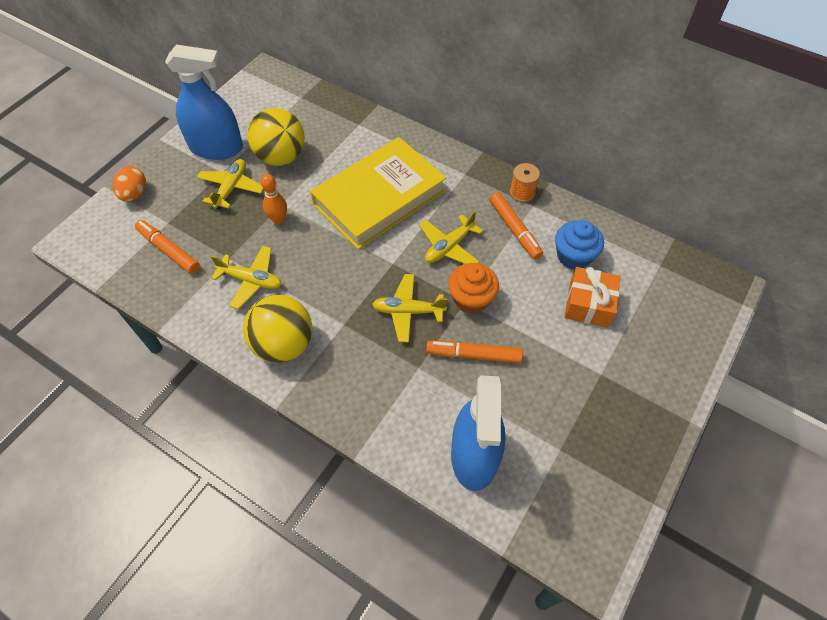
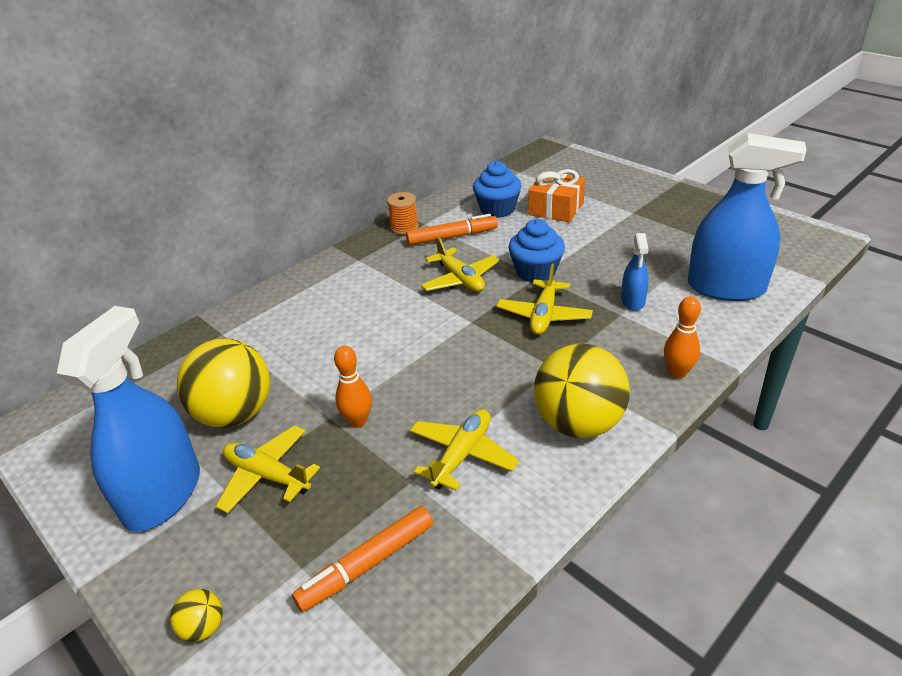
camera: 75 degrees left, 20 degrees down
orange egg [113,166,146,202] -> yellow ball [170,589,223,642]
yellow book [310,137,446,250] -> none
orange marker [426,341,523,363] -> none
orange cupcake [448,263,499,314] -> blue cupcake [509,219,565,282]
none -> blue spray bottle [621,233,649,311]
none -> orange bowling pin [664,296,701,379]

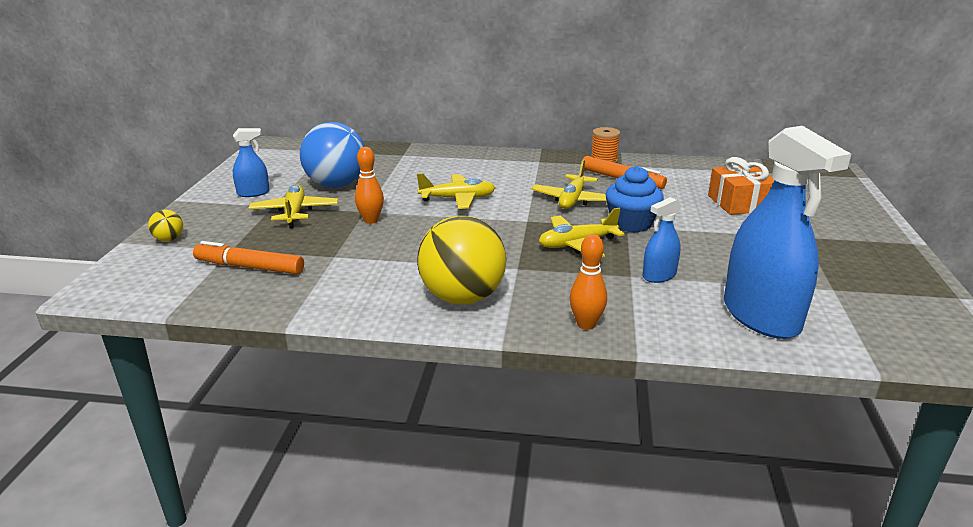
camera: 50 degrees right, 10 degrees down
blue spray bottle [57,306,200,532] -> blue spray bottle [233,128,270,197], size x0.48
yellow ball [177,339,270,428] -> blue ball [300,122,365,188]
yellow plane [410,409,519,491] -> yellow plane moved to [417,173,495,209]
blue cupcake [473,161,522,218] -> none

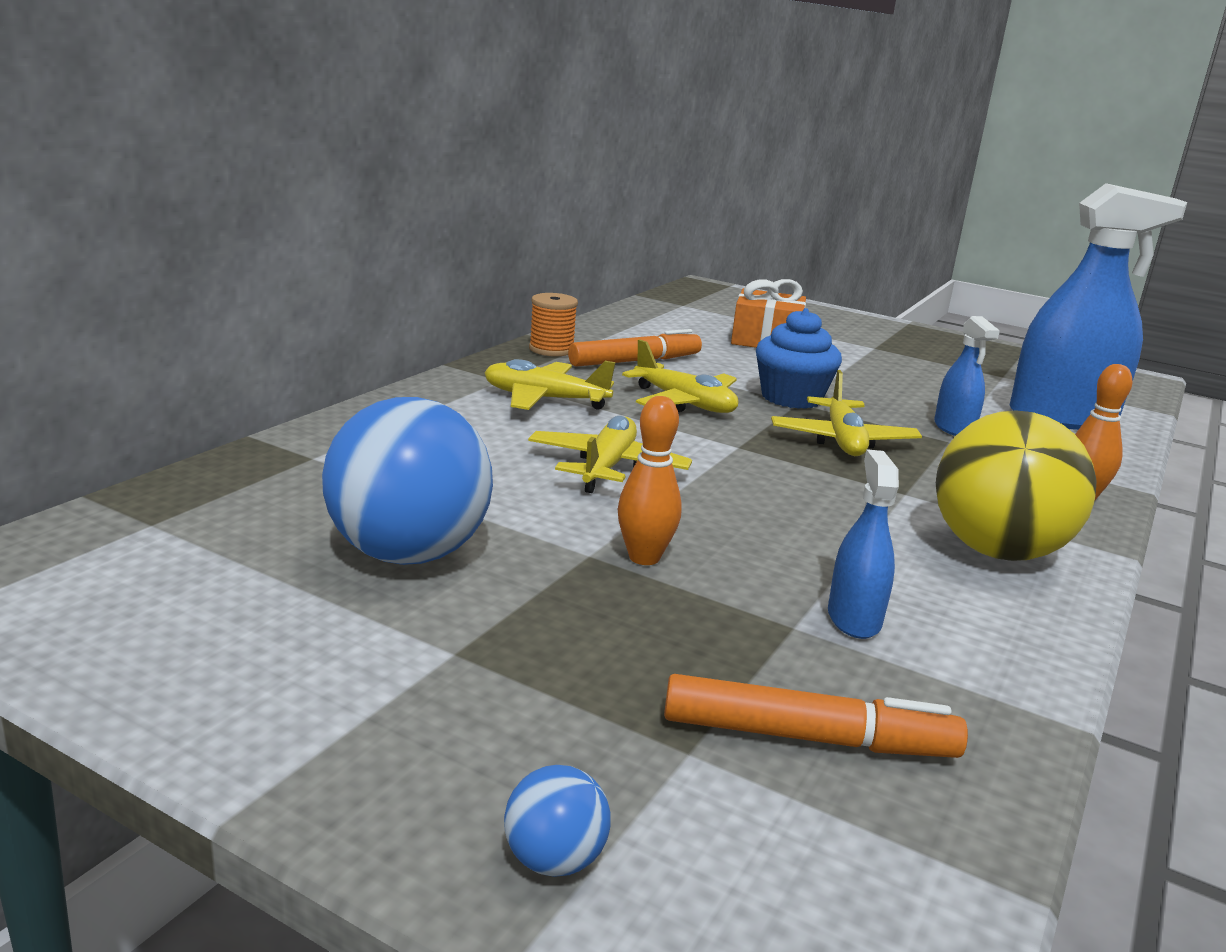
camera: 70 degrees left, 5 degrees down
yellow ball [148,209,183,241] -> blue ball [504,765,611,877]
orange marker [193,241,304,274] -> orange marker turned 120 degrees counterclockwise [664,674,968,758]
blue spray bottle [233,128,270,197] -> blue spray bottle moved to [828,449,899,639]
yellow plane [249,184,338,228] -> yellow plane moved to [484,359,616,410]

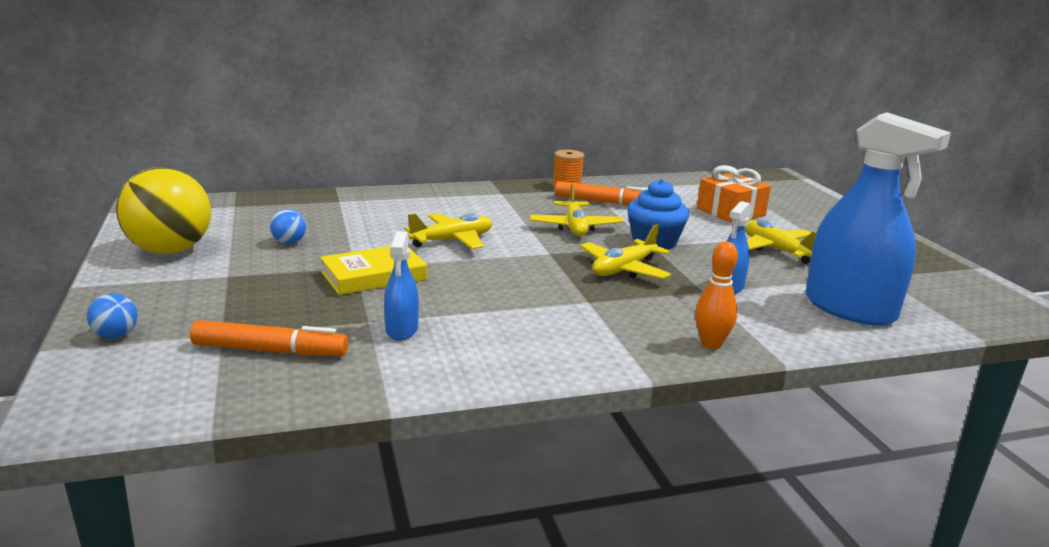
camera: 45 degrees right, 0 degrees up
blue ball [322,397,493,565] -> blue ball [270,209,306,244], size x0.42
yellow plane [484,359,616,410] -> yellow plane moved to [745,220,817,264]
orange bowling pin [618,396,682,565] -> yellow book [320,246,427,295]
orange marker [664,674,968,758] -> orange marker turned 45 degrees counterclockwise [190,320,348,356]
blue spray bottle [828,449,899,639] -> blue spray bottle turned 135 degrees clockwise [384,232,419,340]
yellow ball [936,410,1097,561] -> yellow ball moved to [116,167,211,254]

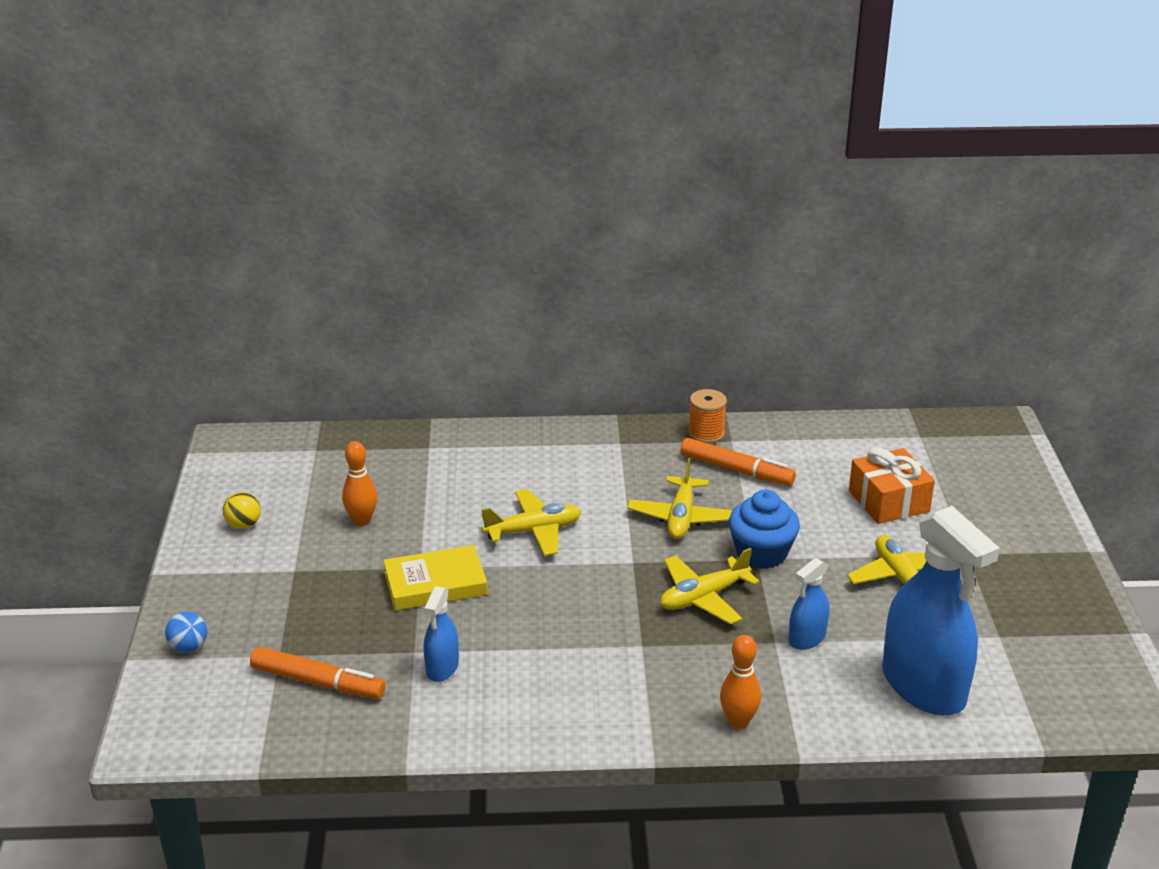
camera: 15 degrees right, 10 degrees up
yellow ball [116,167,211,254] -> yellow ball [223,492,261,529], size x0.42
blue ball [270,209,306,244] -> orange bowling pin [342,441,377,526]

